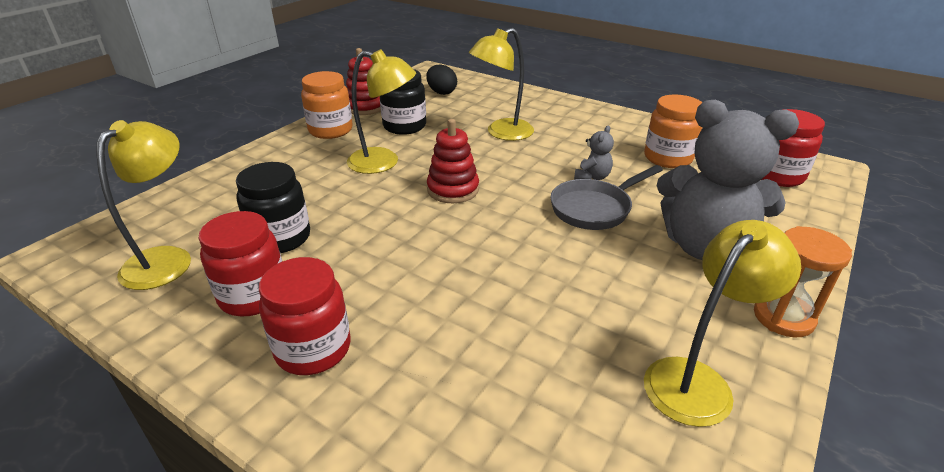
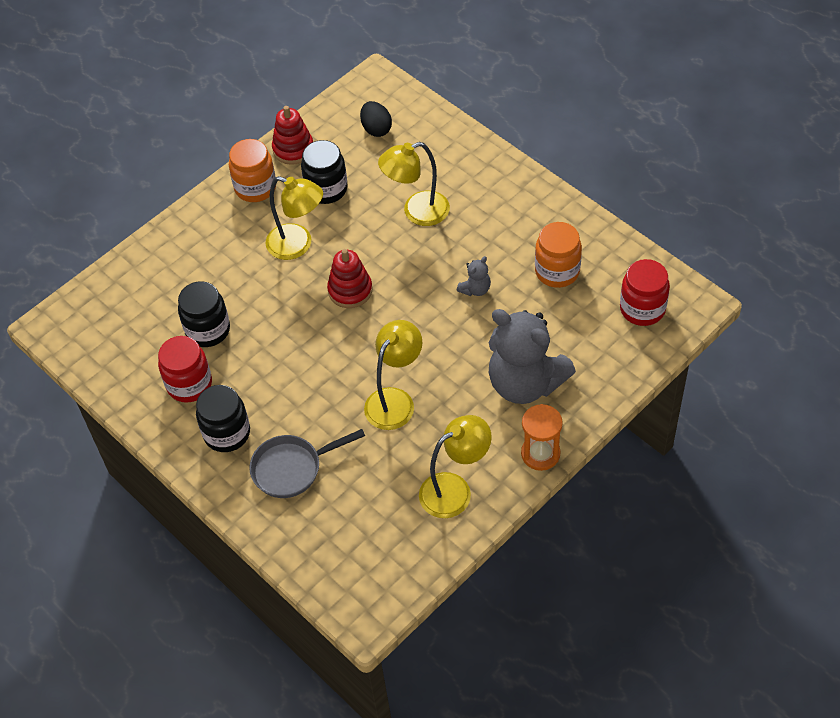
camera: 15 degrees right, 20 degrees up
yellow lamp [97,120,191,290] -> yellow lamp moved to [364,320,422,430]
red jar [259,257,350,375] -> black jar [196,385,250,452]
grey pan [550,165,663,230] -> grey pan moved to [249,429,365,498]

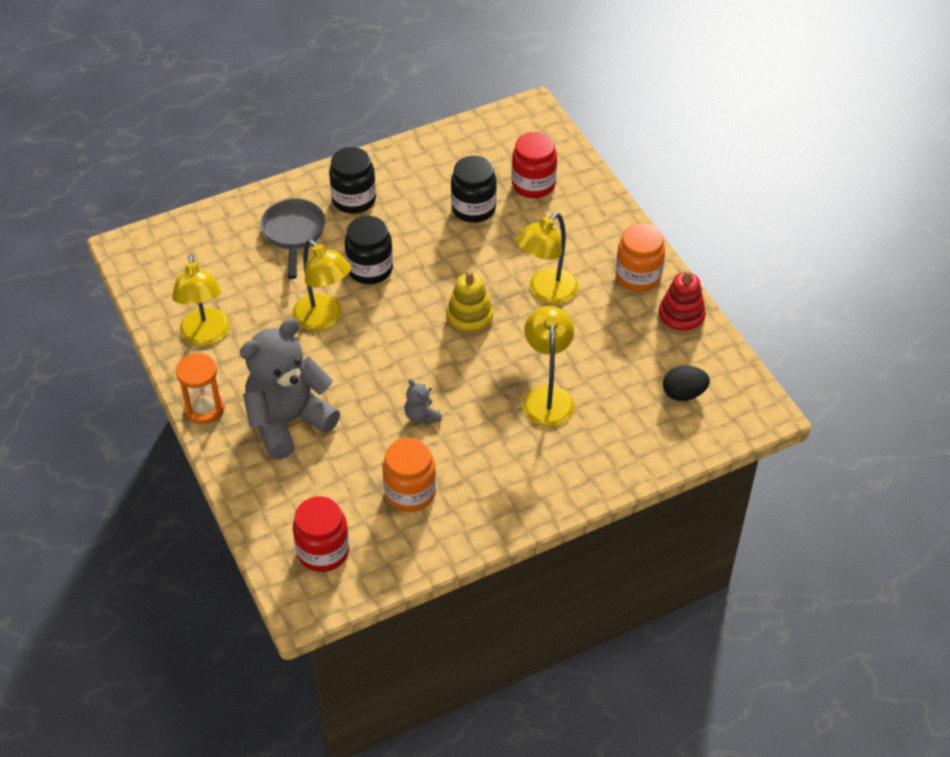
camera: 105 degrees right, 5 degrees down
red jar [158,336,212,403] -> red jar moved to [512,132,557,198]
black jar [301,140,348,204] -> black jar moved to [345,216,393,284]
red stacking toy [327,249,373,308] -> yellow stacking toy [446,271,493,336]

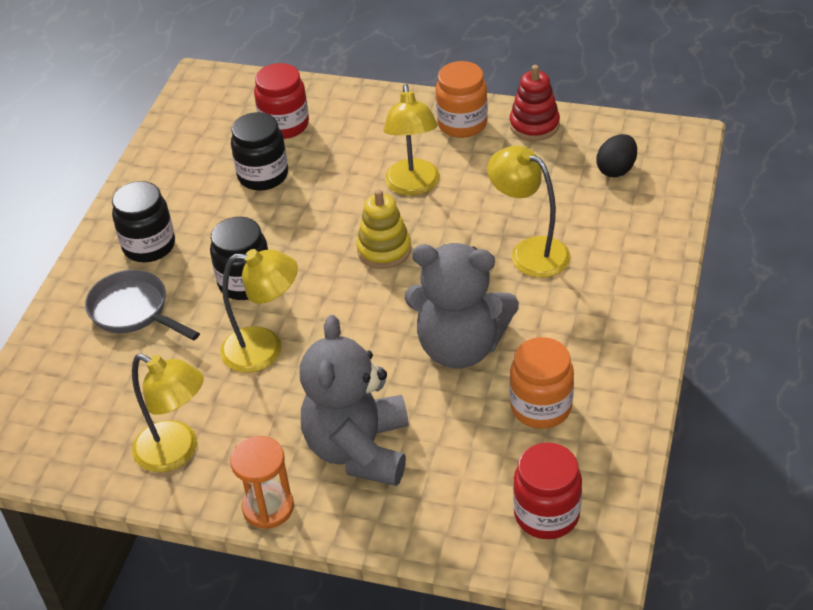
camera: 45 degrees left, 5 degrees down
grey teddy bear [405,379,442,424] -> grey teddy bear [405,243,519,368], size x2.45

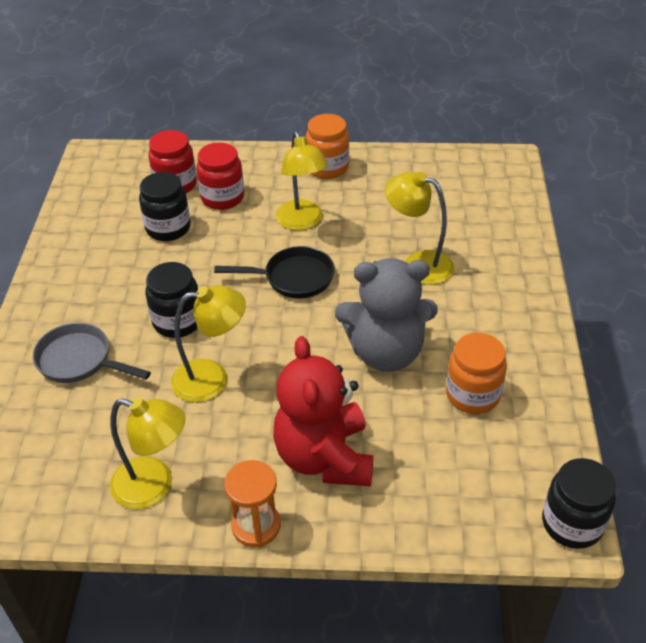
camera: 15 degrees left, 0 degrees up
black jar [112,181,175,262] -> black jar moved to [542,458,616,549]
grey teddy bear [300,315,409,486] -> red teddy bear [273,336,373,486]
yellow stacking toy [356,189,411,269] -> black pan [214,246,335,299]
red stacking toy [510,65,560,141] -> none
red jar [513,443,582,539] -> red jar moved to [196,142,244,210]
black egg [597,134,637,177] -> none

